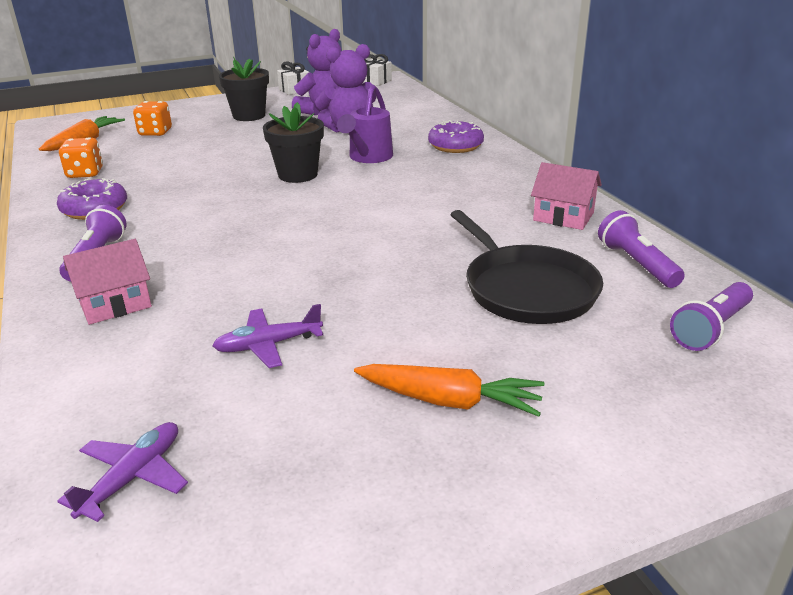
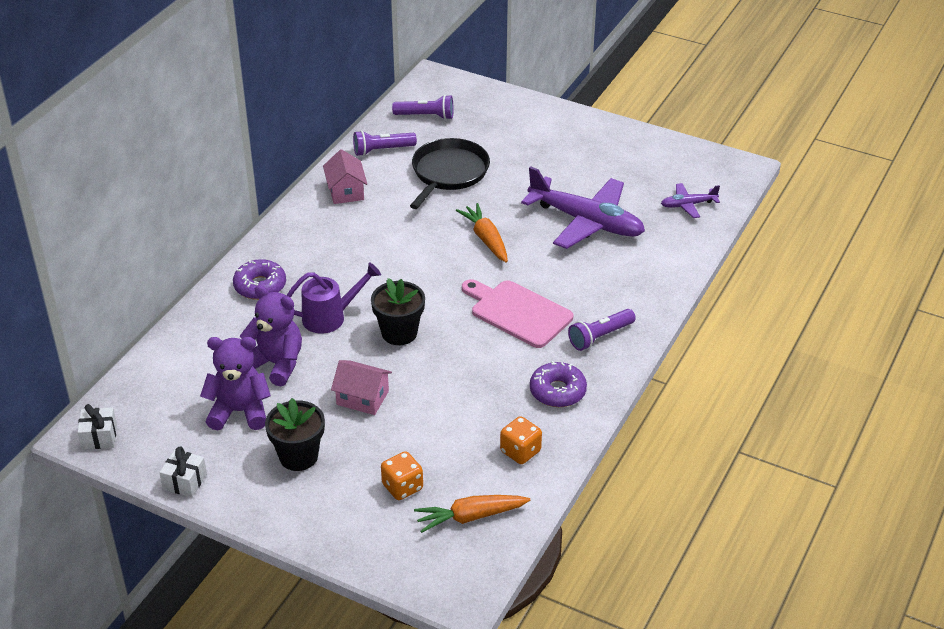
camera: 130 degrees left, 10 degrees up
pink house [63,239,152,325] -> pink house moved to [331,360,392,415]
purple plane [213,304,323,368] -> purple plane [521,166,645,249], size x2.14
orange carrot [354,364,544,417] -> orange carrot moved to [456,203,508,263]
purple flashlight [598,210,685,288] -> purple flashlight turned 45 degrees clockwise [353,130,417,156]
none -> pink cutting board [462,279,573,348]

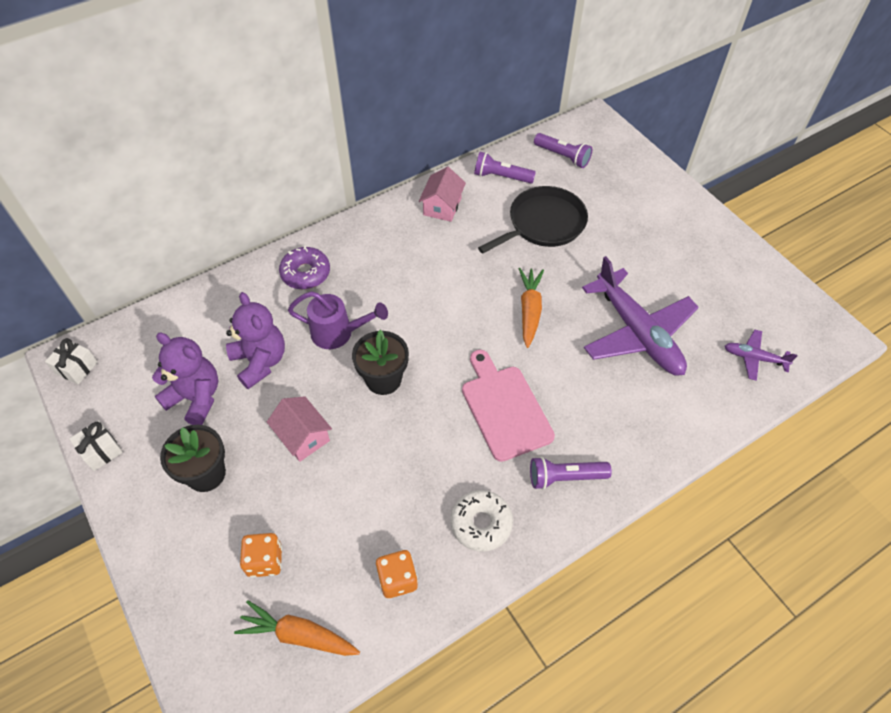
camera: 30 degrees right, 15 degrees up
purple donut [530,361,587,407] -> white donut [450,490,513,552]

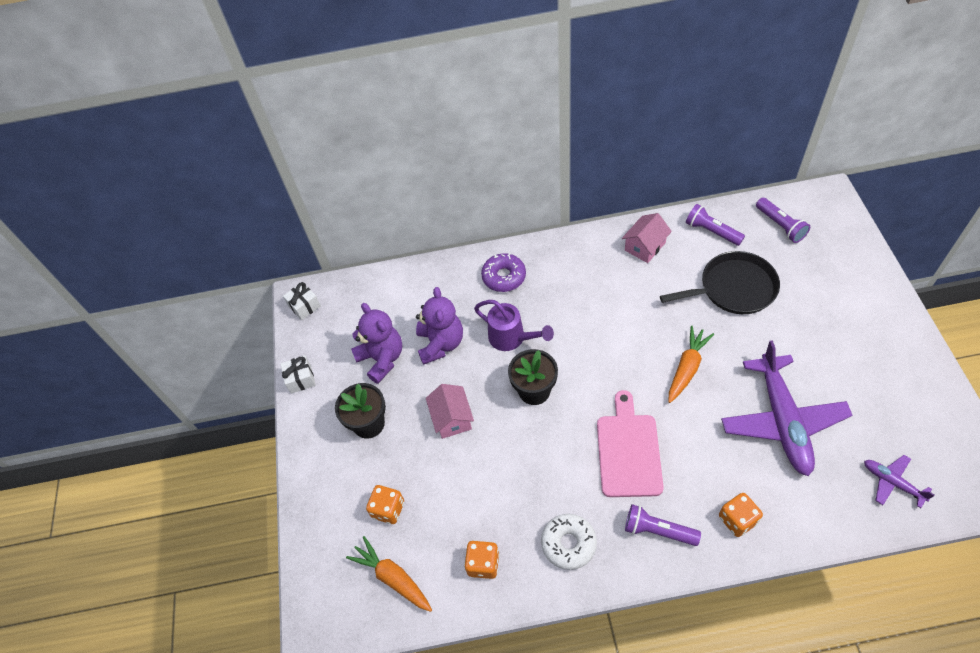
camera: 30 degrees right, 0 degrees up
none -> orange dice [719,493,763,537]

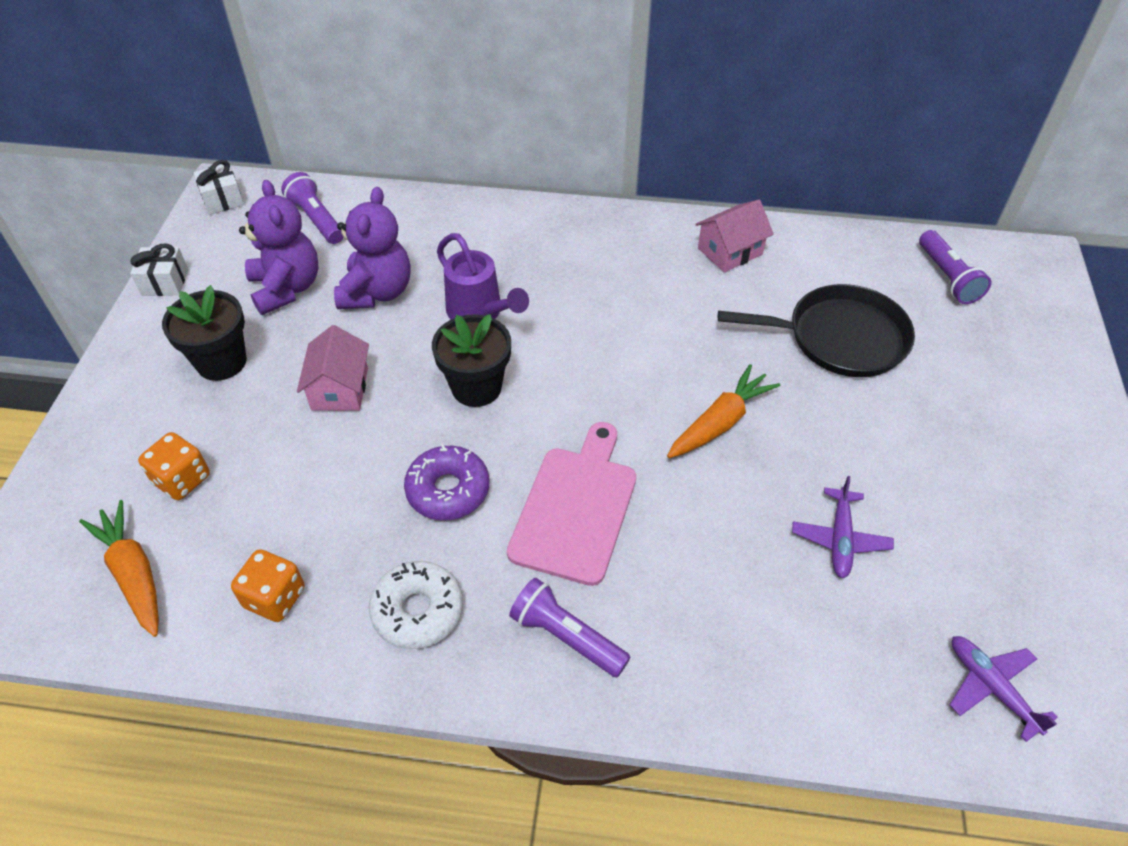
camera: 10 degrees right, 5 degrees down
purple donut [481,253,526,292] -> purple donut moved to [404,445,489,520]
purple flashlight [686,204,745,246] -> purple flashlight moved to [281,172,343,244]
orange dice [719,493,763,537] -> none
purple plane [721,340,852,476] -> purple plane [792,476,894,578], size x0.47

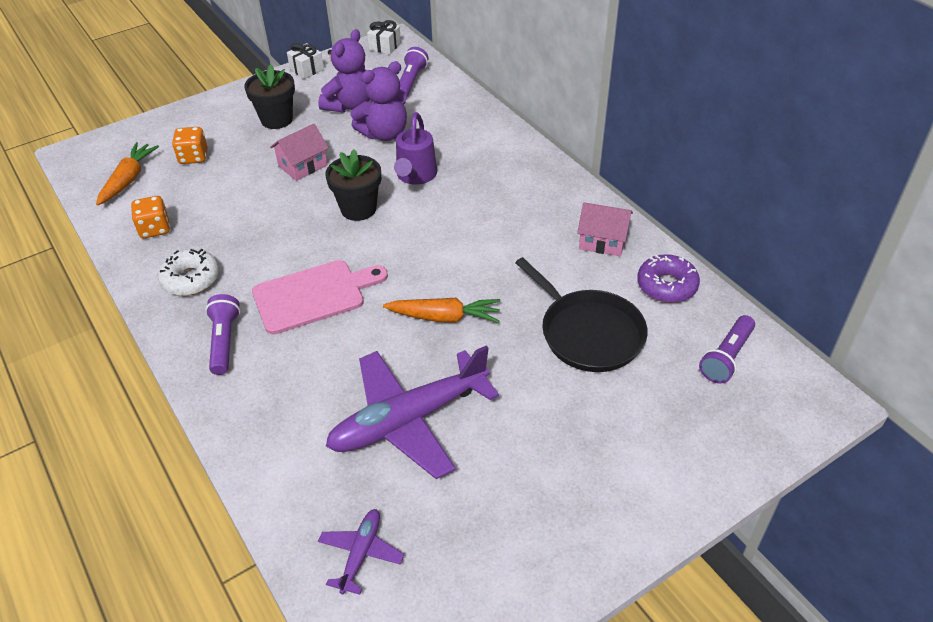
camera: 50 degrees right, 5 degrees down
purple donut [404,445,489,520] -> purple donut moved to [637,254,700,303]
purple plane [792,476,894,578] -> purple plane [326,345,499,479], size x2.14

